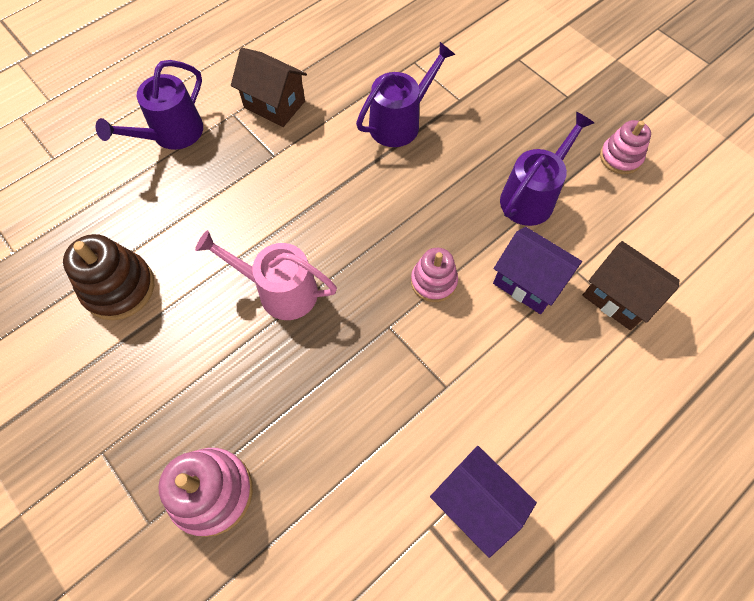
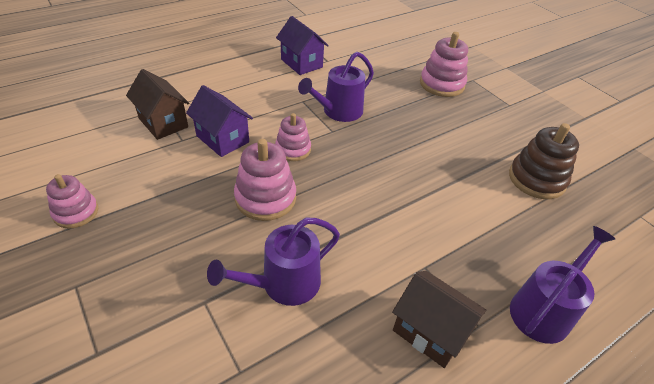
camera: 175 degrees left, 20 degrees down
pink watering can [195,230,337,320] -> none
purple watering can [500,112,594,226] -> purple watering can moved to [298,52,374,122]
none -> pink stacking toy [234,139,296,221]

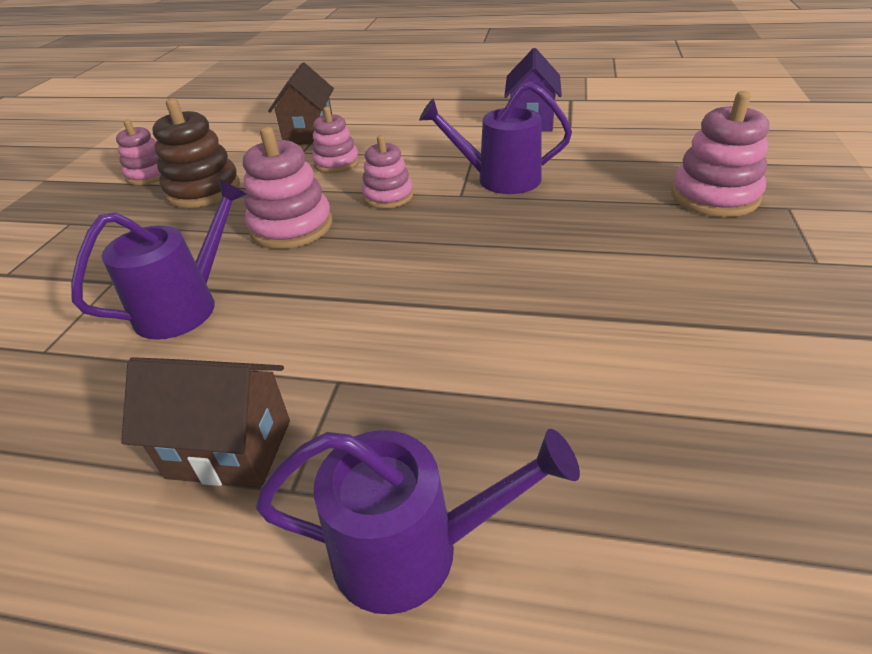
camera: 50 degrees right, 5 degrees down
purple house [186,85,253,157] -> pink stacking toy [312,107,359,173]
purple watering can [207,218,340,306] -> purple watering can turned 120 degrees clockwise [71,179,247,340]
brown house [392,271,486,368] -> brown house turned 75 degrees counterclockwise [121,357,290,488]
brown stacking toy [509,123,579,199] -> brown stacking toy moved to [152,98,240,208]

